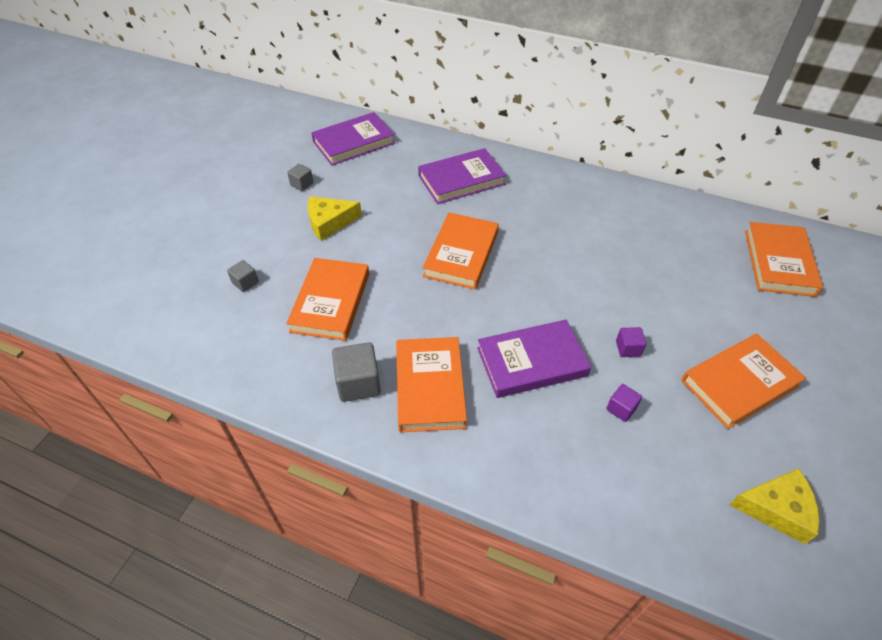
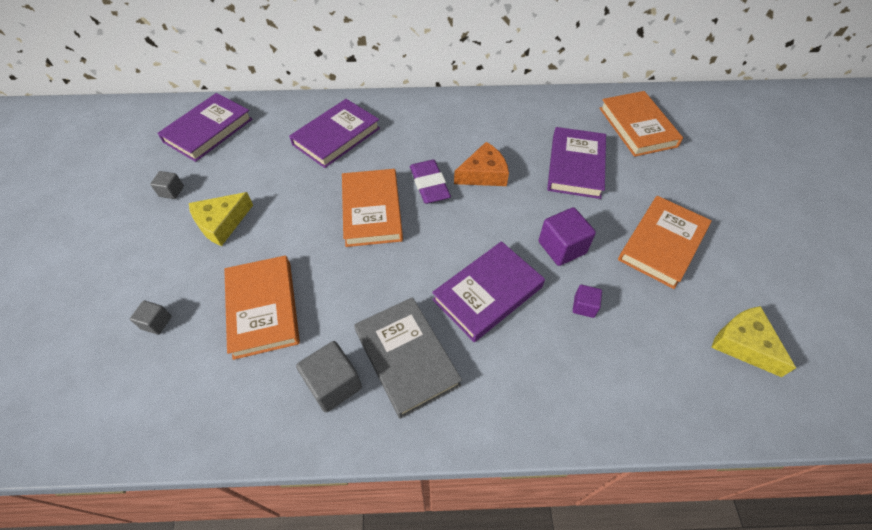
camera: 25 degrees left, 5 degrees up
orange book [396,337,467,432] -> grey book [354,297,462,419]
purple cube [616,327,646,357] -> purple cube [539,207,596,266], size x1.77
yellow cheese [729,468,820,544] -> yellow cheese turned 105 degrees counterclockwise [711,306,796,377]
none -> purple eraser [410,160,451,204]
none -> orange cheese [454,142,509,186]
none -> purple book [547,127,606,199]

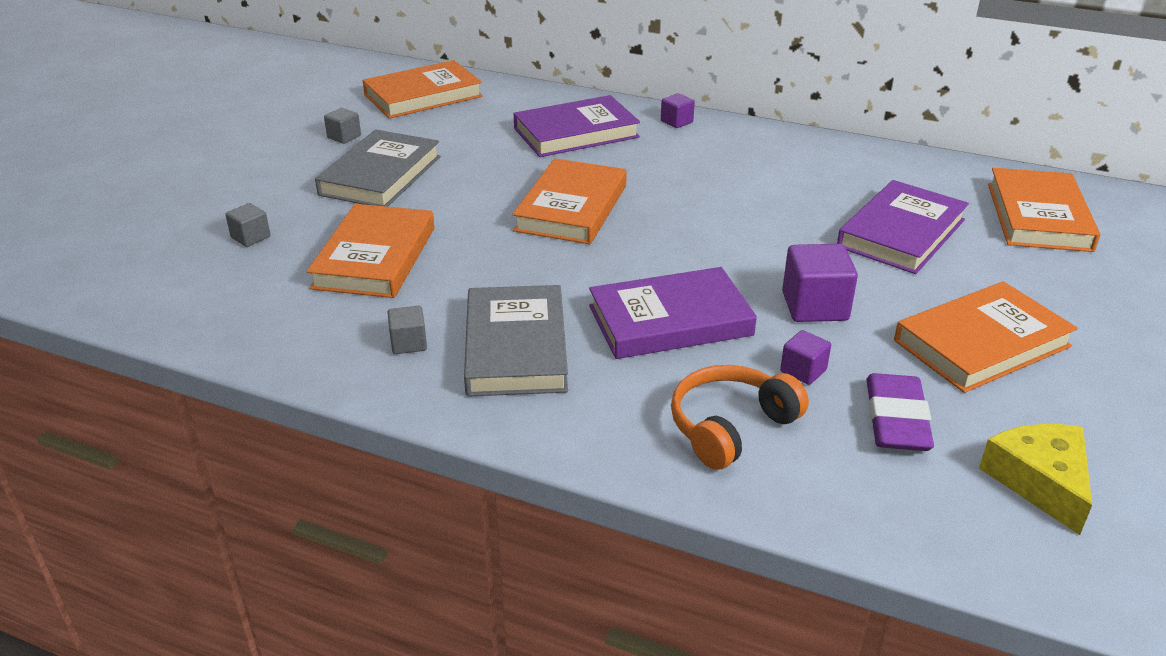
camera: 25 degrees right, 20 degrees down
purple book [157,93,252,162] -> orange book [362,60,483,119]
yellow cheese [189,192,253,246] -> grey book [315,130,441,207]
grey cube [296,341,362,412] -> grey cube [387,306,427,354], size x0.57
purple eraser [410,160,451,204] -> purple eraser moved to [866,373,934,451]
orange cheese [454,142,509,186] -> none
none -> purple cube [661,93,695,128]
none -> orange headphones [671,365,809,470]

